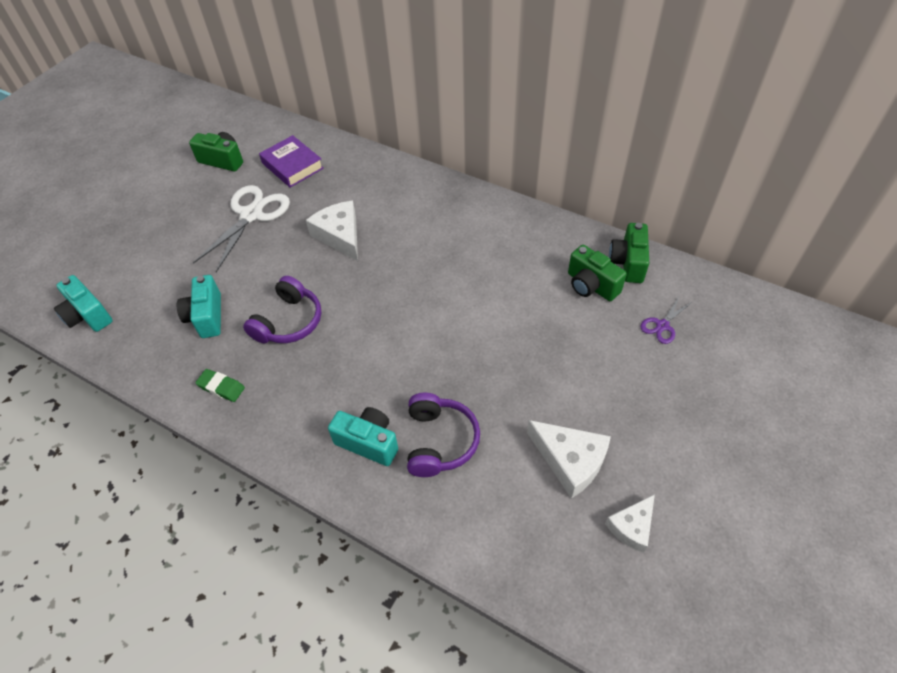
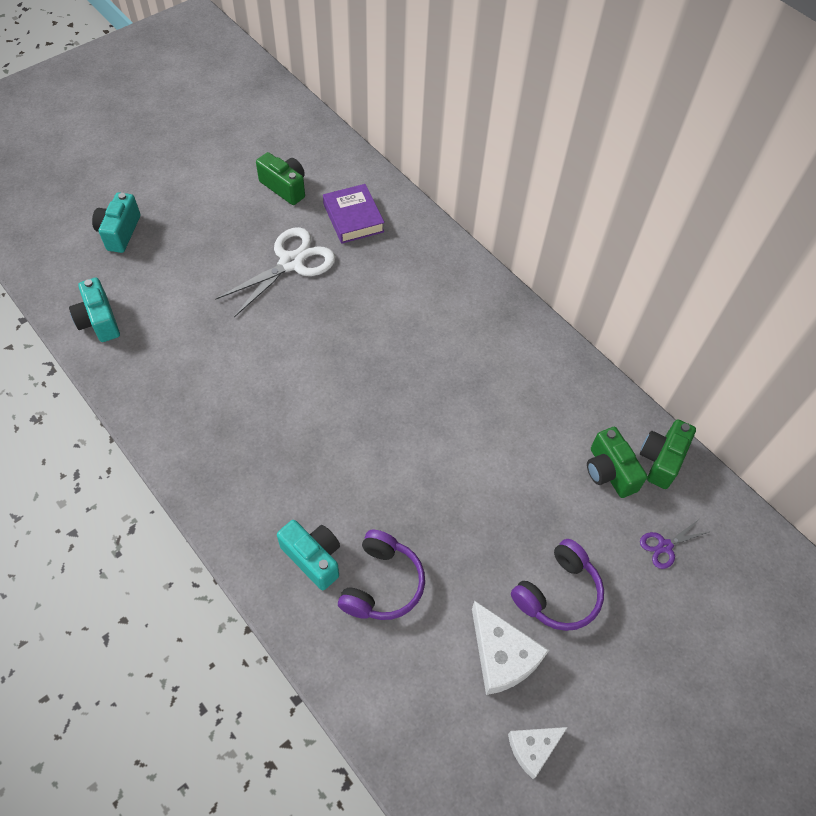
camera: 15 degrees right, 5 degrees up
turquoise camera [177,275,221,338] -> turquoise camera moved to [92,192,140,253]
green eraser [195,369,245,402] -> none
purple headphones [243,276,321,343] -> purple headphones moved to [511,539,604,631]
white cheese [306,201,358,261] -> none

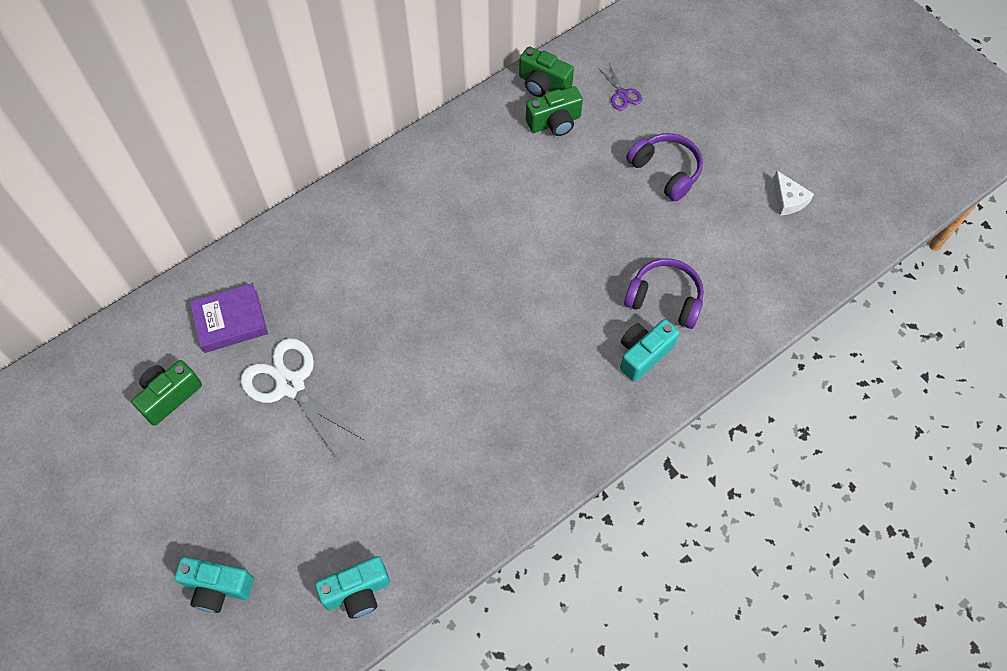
camera: 85 degrees left, 5 degrees up
white cheese [472,601,549,695] -> none

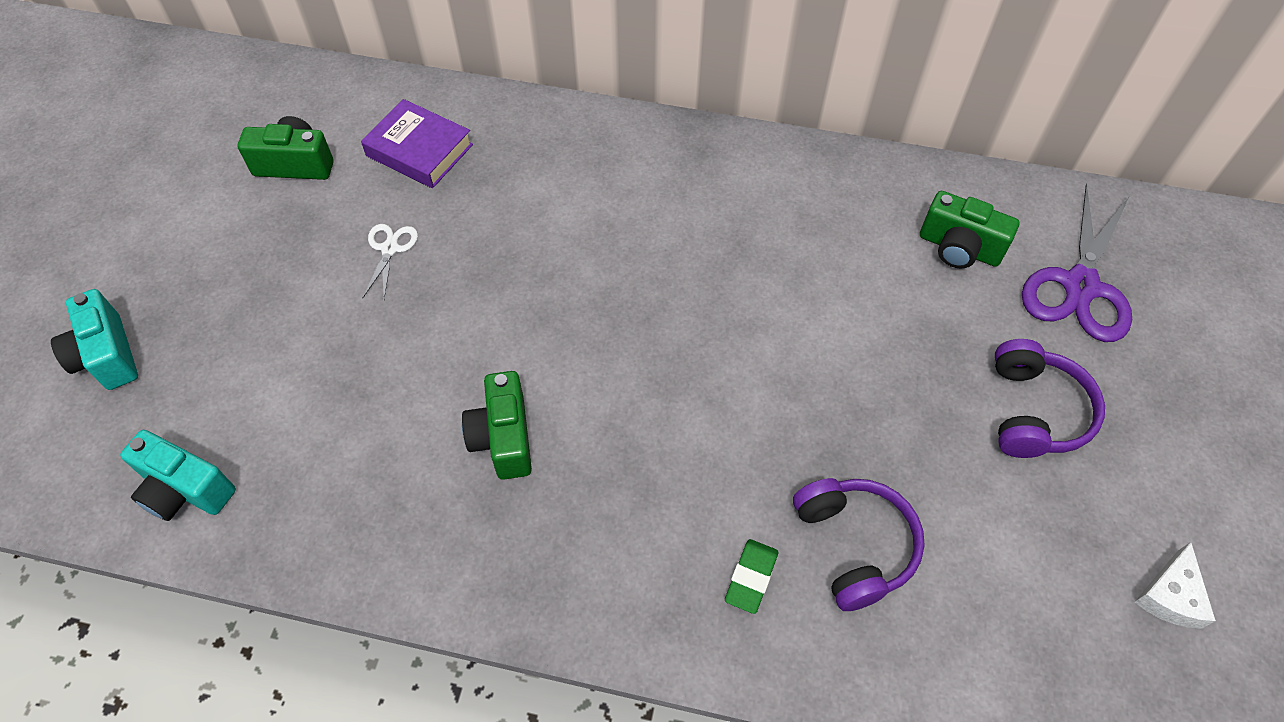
camera: 50 degrees right, 5 degrees down
white scissors [241,338,365,461] -> white scissors [363,224,418,299], size x0.49
green camera [519,46,574,97] -> green camera moved to [462,371,532,480]
purple scissors [598,63,642,110] -> purple scissors [1022,184,1132,342], size x2.06
turquoise camera [620,319,679,382] -> green eraser [725,539,778,614]

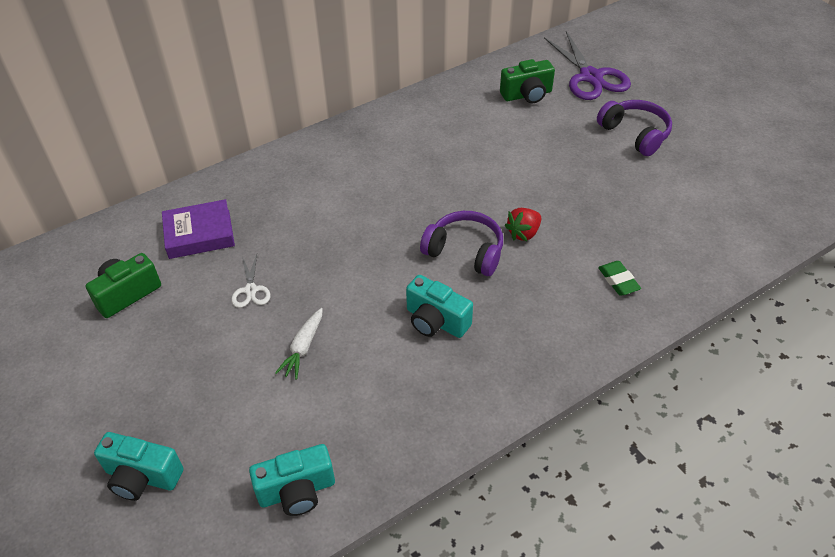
camera: 45 degrees left, 10 degrees down
white scissors [363,224,418,299] -> white scissors turned 150 degrees counterclockwise [231,254,270,308]
green camera [462,371,532,480] -> turquoise camera [406,275,473,338]
purple headphones [793,478,925,611] -> purple headphones moved to [420,211,503,276]
white cheese [1135,542,1216,629] -> none
none -> white carrot [275,308,323,380]
none -> red strawberry [504,208,541,241]

